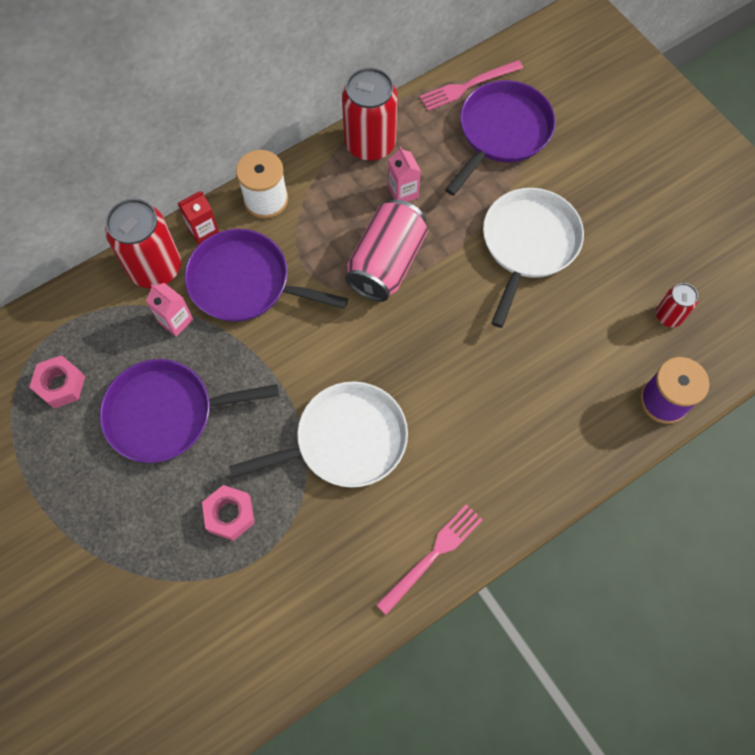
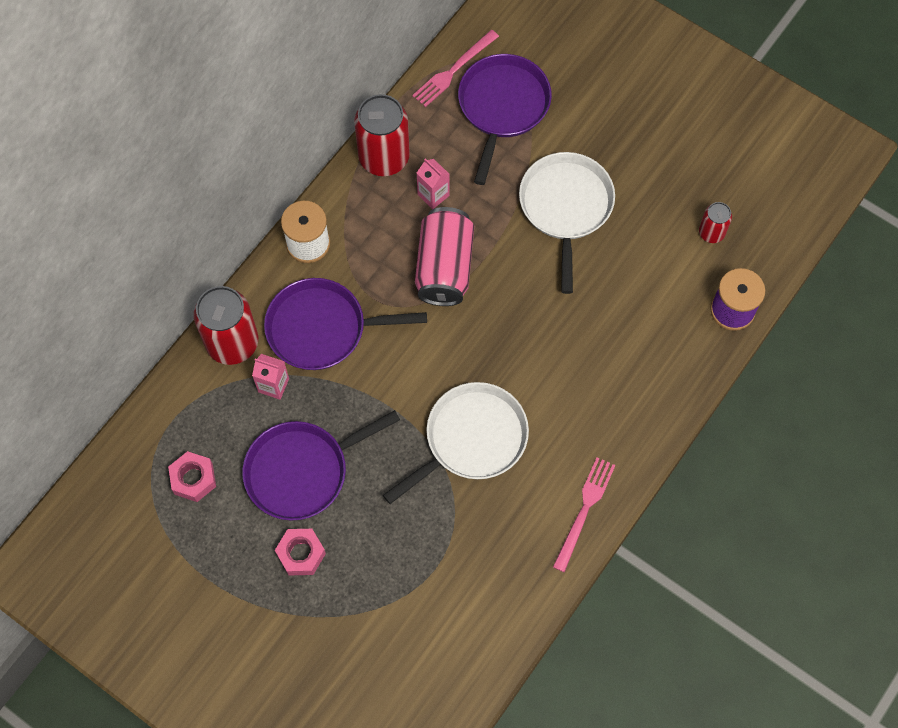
camera: 20 degrees left, 0 degrees up
red carton [177,191,219,245] -> none
pink nut [202,485,255,541] -> pink nut moved to [275,529,326,575]

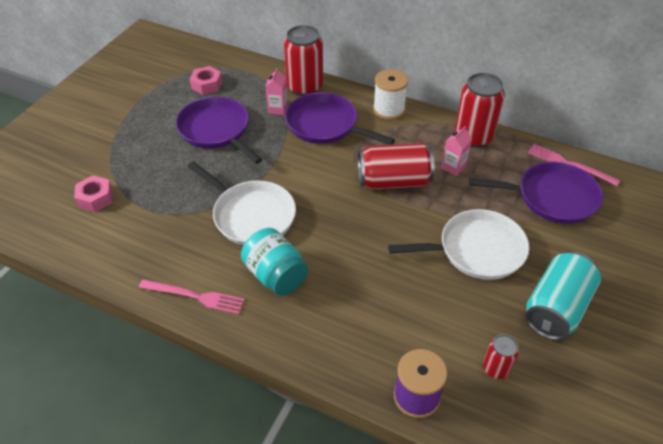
camera: 80 degrees right, 20 degrees down
purple pan [264,278,427,370] -> purple pan turned 45 degrees counterclockwise [285,92,395,145]
pink nut [275,529,326,575] -> pink nut moved to [74,175,113,212]
pink can [415,207,474,306] -> red can [358,143,435,189]
none -> turquoise jar [241,228,308,296]
none -> turquoise can [525,252,601,340]

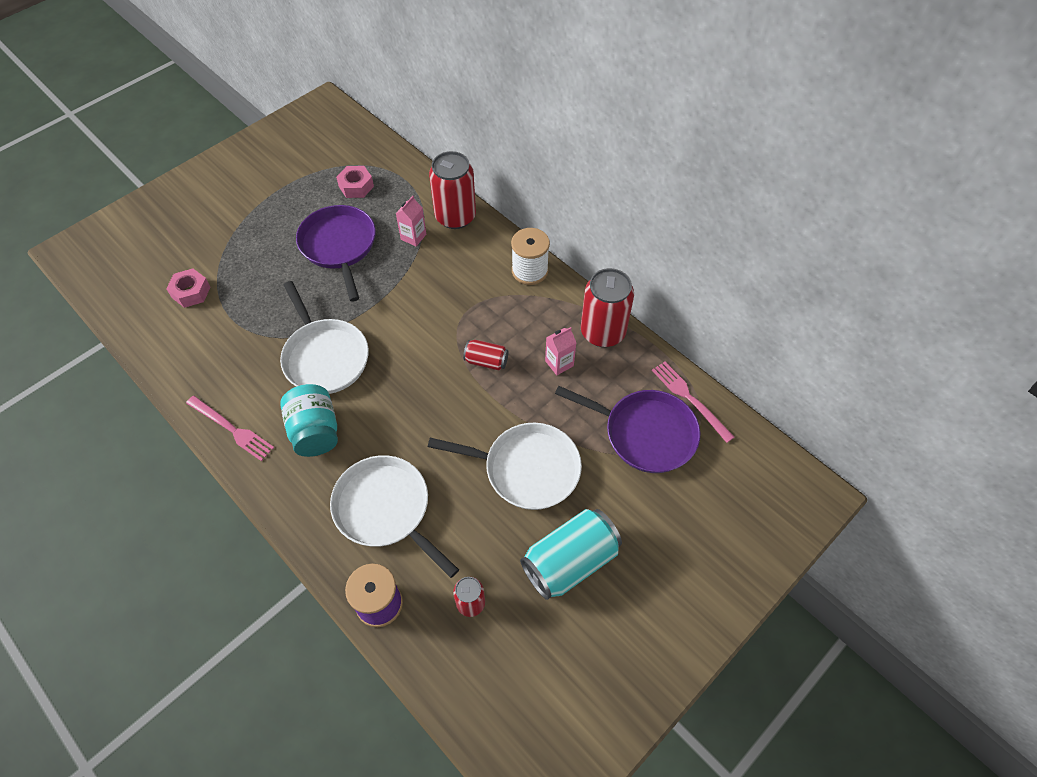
camera: 20 degrees right, 10 degrees up
purple pan [285,92,395,145] -> none
red can [358,143,435,189] -> red can [463,340,509,370], size x0.52
none -> white pan [330,455,459,578]

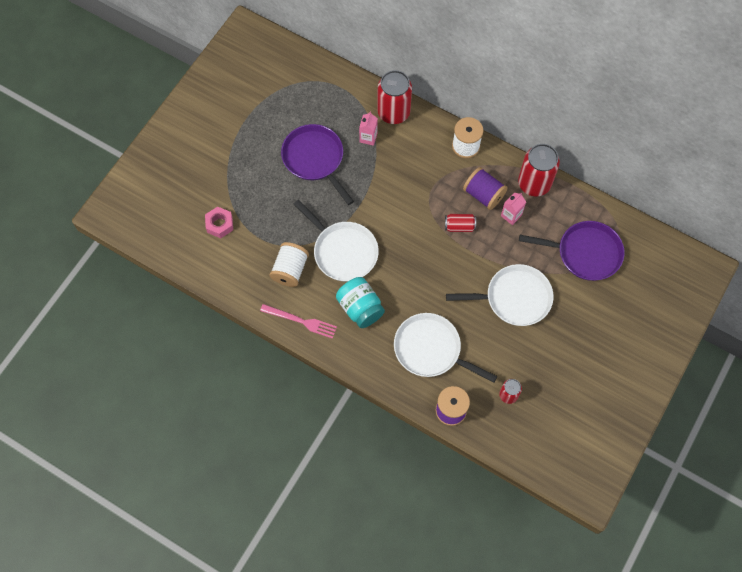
camera: 15 degrees left, 10 degrees up
pink nut [336,166,374,198] -> none
turquoise can [520,509,622,600] -> none
pink fork [652,361,734,443] -> none
none -> white spool [269,242,309,287]
none -> purple spool [463,167,508,210]

